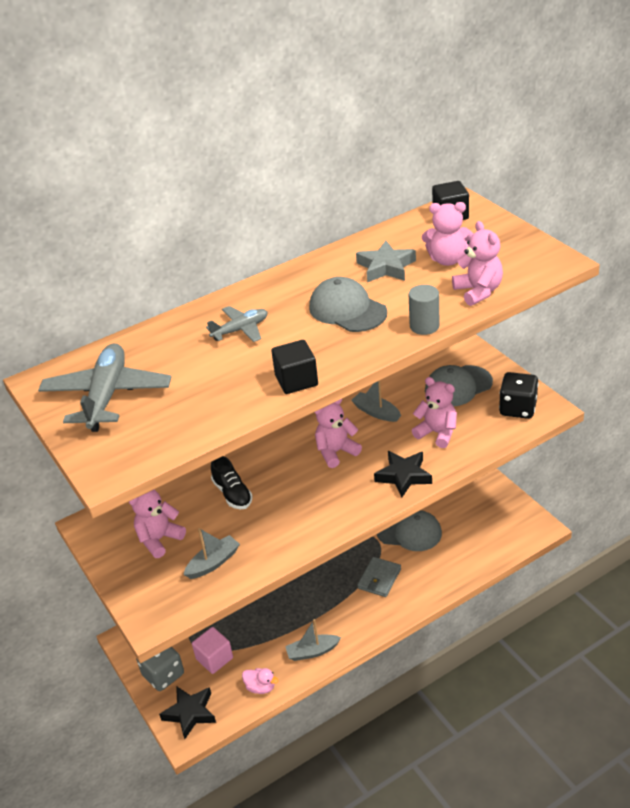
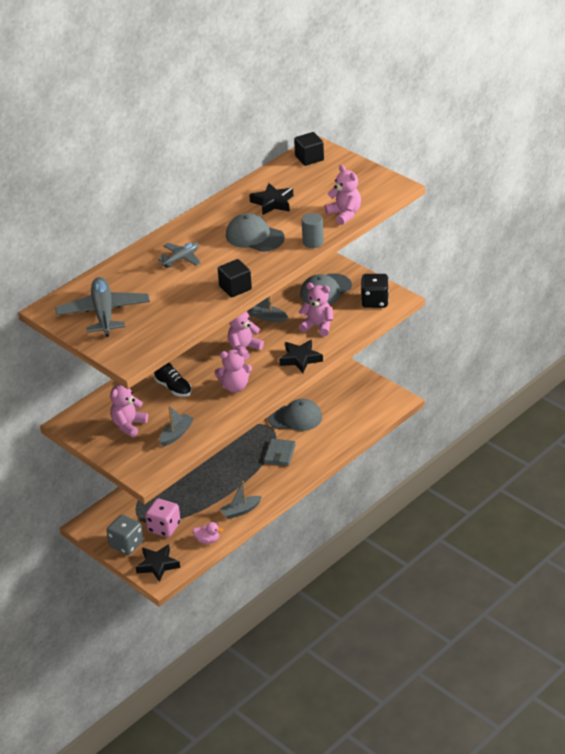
camera: 15 degrees left, 0 degrees up
pink cube [192,627,233,674] -> pink dice [145,498,181,537]
grey star [356,241,416,282] -> black star [249,183,293,215]
pink teddy bear [422,202,473,266] -> pink teddy bear moved to [214,349,252,392]

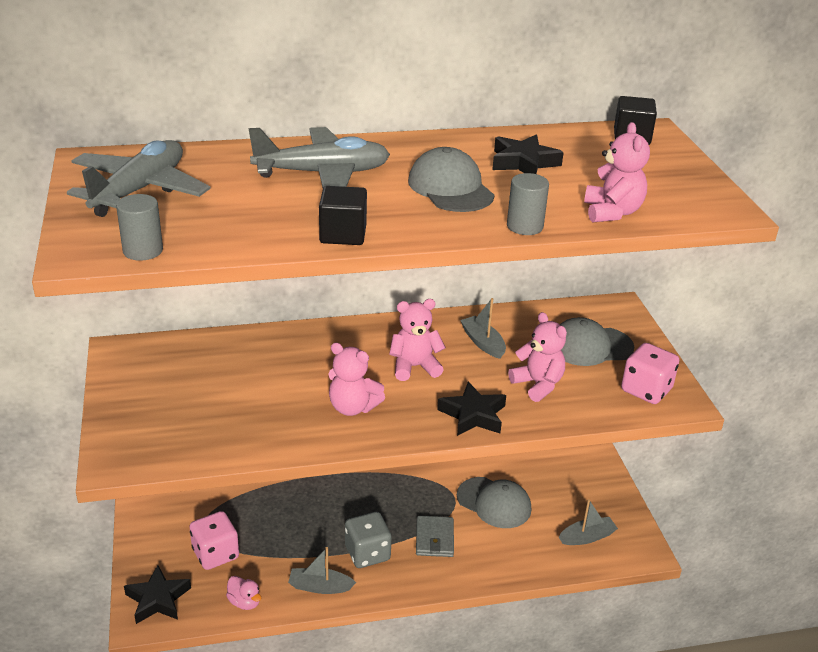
camera: 30 degrees right, 5 degrees down
grey dice [107,515,144,555] -> grey dice moved to [345,512,392,568]
pink teddy bear [110,385,148,437] -> none
black shoe [154,363,192,397] -> none
grey plane [158,242,201,268] -> grey plane [249,127,390,188], size x1.80
grey boat [159,406,194,447] -> grey boat moved to [559,499,618,545]
grey wallet [264,439,296,466] -> grey wallet turned 45 degrees counterclockwise [416,516,454,557]
black dice [361,274,389,308] -> pink dice [621,343,679,404]
none -> grey cylinder [116,194,163,261]

